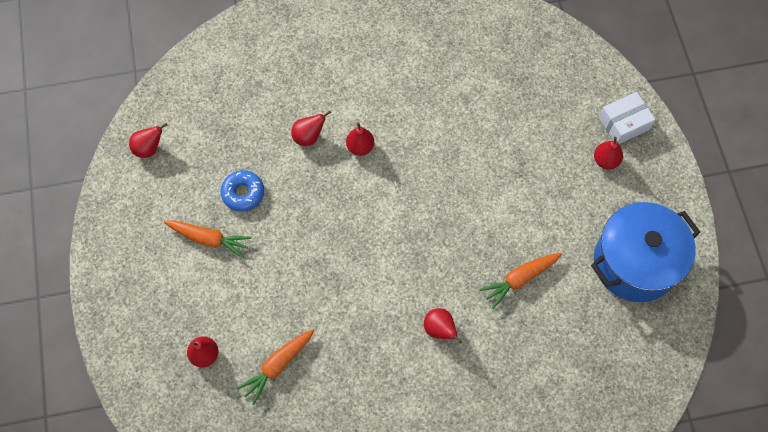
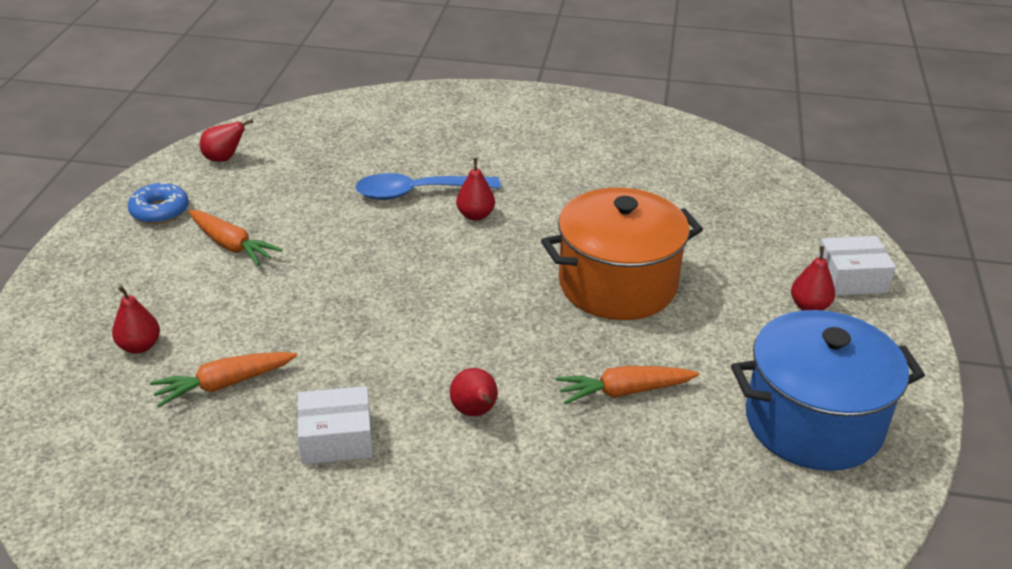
camera: 20 degrees right, 30 degrees down
blue donut [220,170,264,212] -> blue donut moved to [128,182,189,224]
red pear [291,110,331,146] -> blue spoon [355,173,501,200]
none -> white box [297,386,373,464]
none -> orange pot [541,188,703,320]

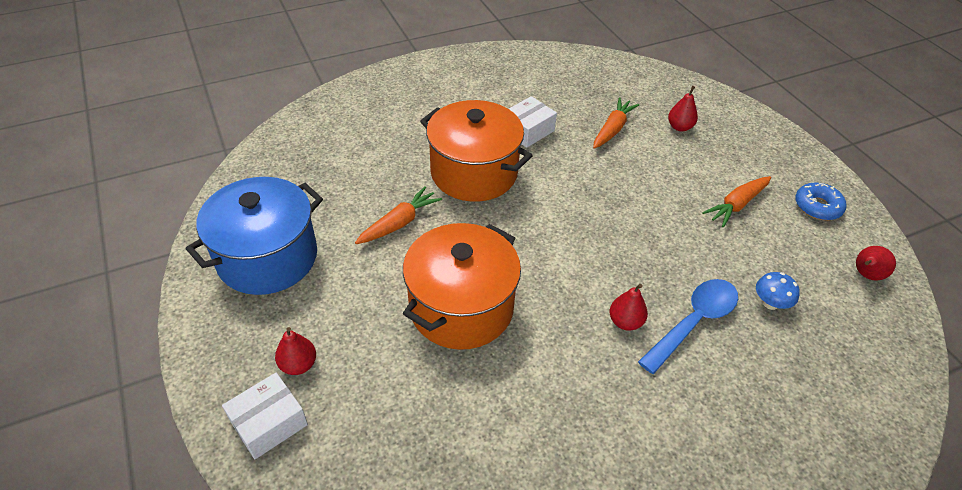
camera: 145 degrees right, 10 degrees up
orange carrot [188,210,282,266] -> orange carrot turned 45 degrees counterclockwise [702,176,771,227]
red pear [450,368,498,416] -> orange pot [420,100,533,202]
none -> blue mushroom [756,272,800,310]

